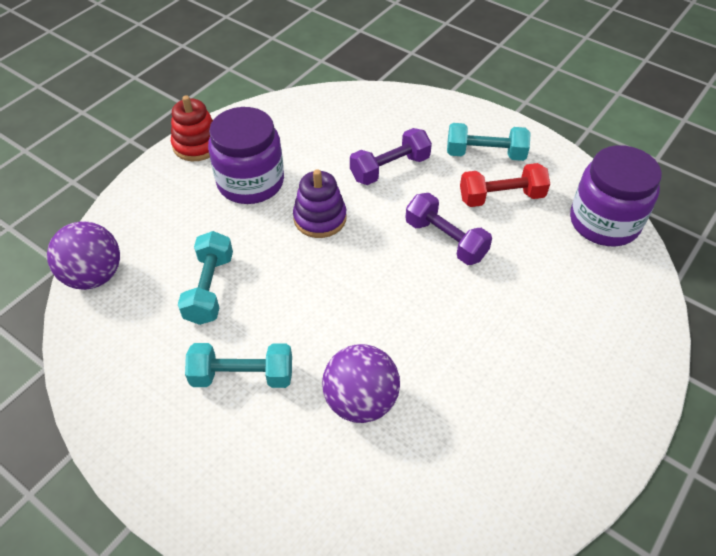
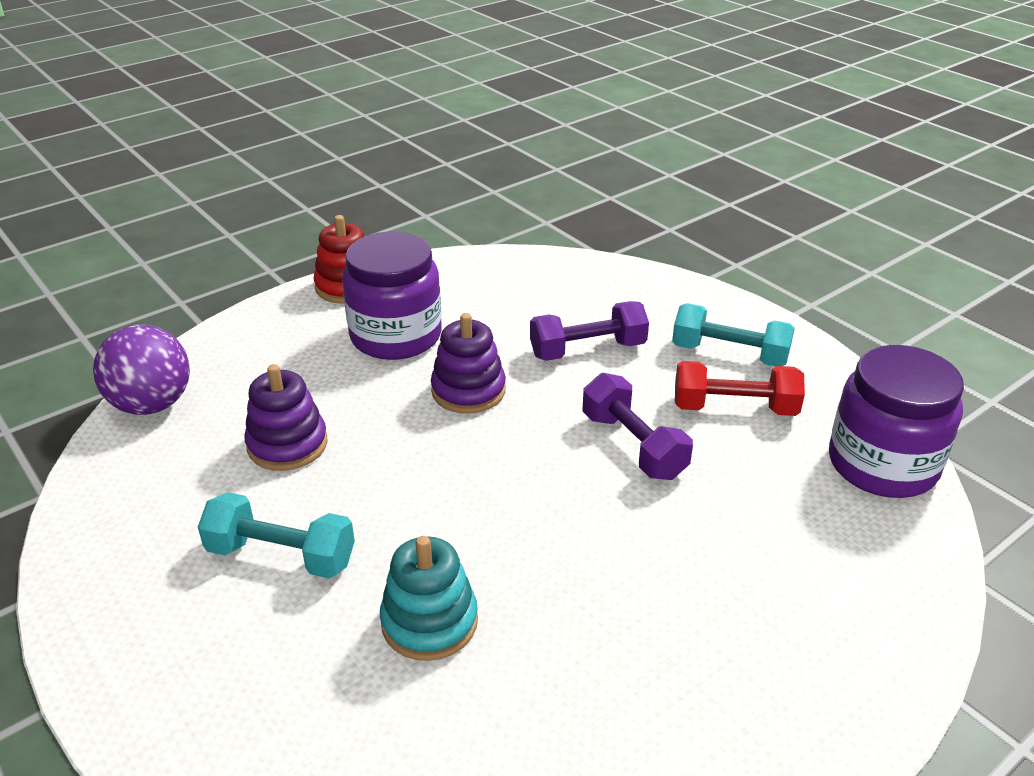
camera: 15 degrees right, 15 degrees down
turquoise dumbbell [178,231,233,325] -> purple stacking toy [244,364,328,471]
purple ball [322,344,400,423] -> turquoise stacking toy [380,536,478,661]

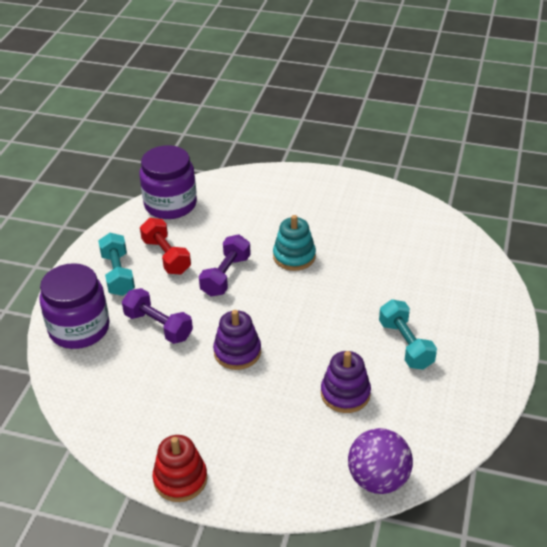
camera: 125 degrees left, 5 degrees up
purple jar [342,232,442,360] -> purple jar moved to [40,263,110,349]
turquoise stacking toy [380,536,478,661] -> turquoise stacking toy moved to [273,215,316,271]

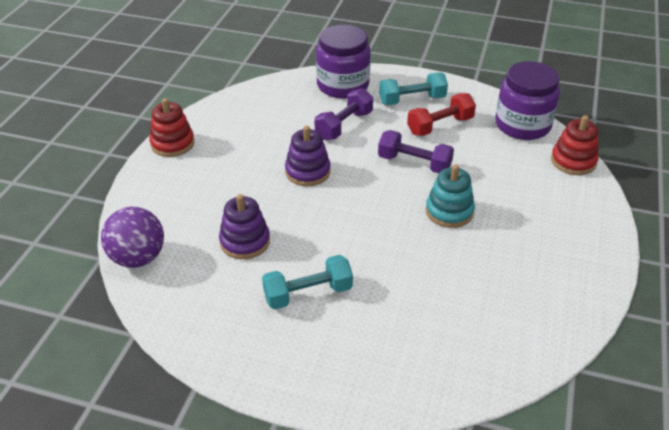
camera: 90 degrees right, 0 degrees up
none -> red stacking toy [551,115,599,175]

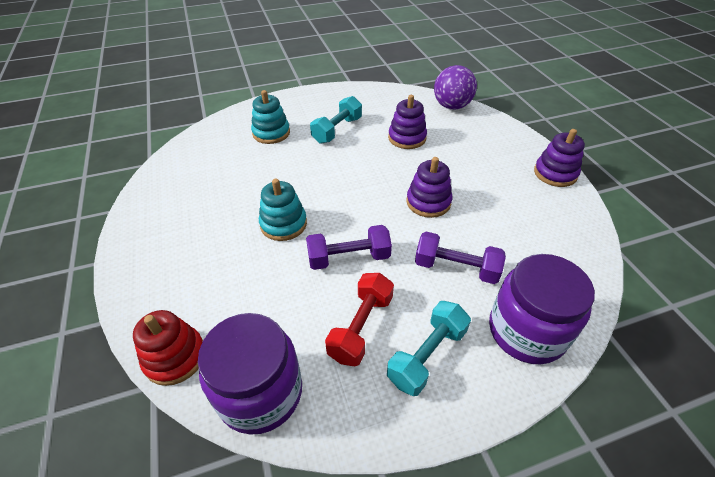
camera: 145 degrees right, 5 degrees up
red stacking toy [149,98,194,157] -> purple stacking toy [534,129,585,187]
purple dumbbell [315,88,373,140] -> purple dumbbell turned 75 degrees counterclockwise [415,232,506,284]
none -> turquoise stacking toy [251,90,290,144]

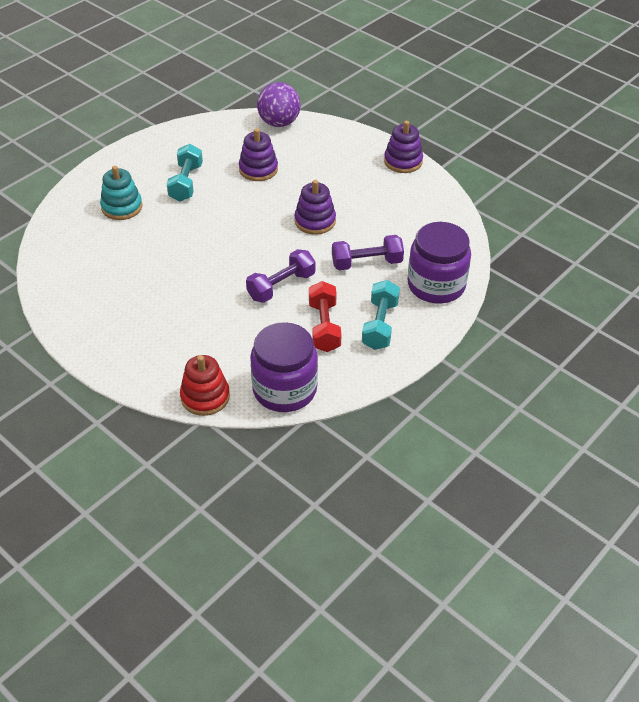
camera: 30 degrees left, 0 degrees up
turquoise stacking toy [259,179,307,241] -> none

